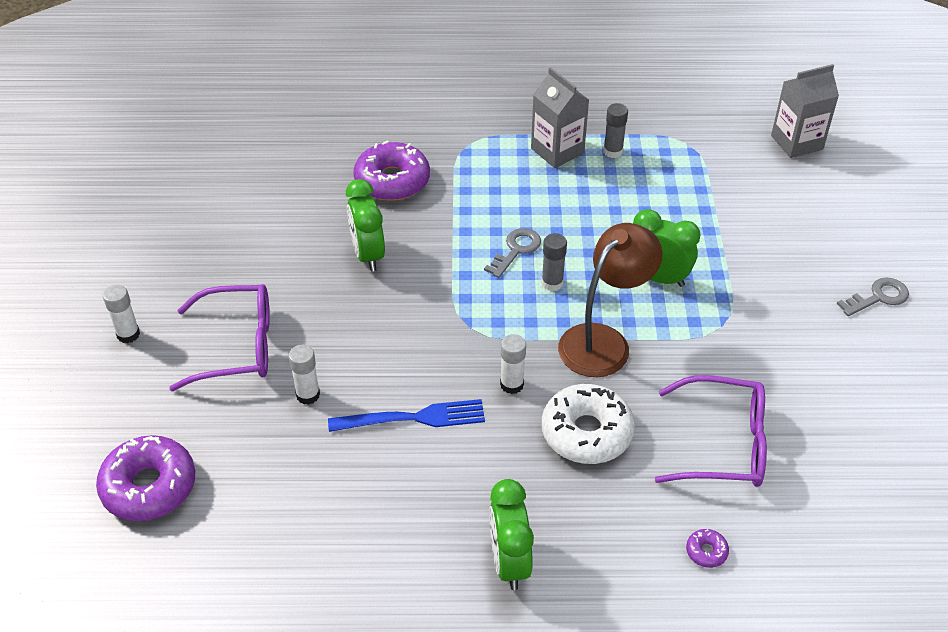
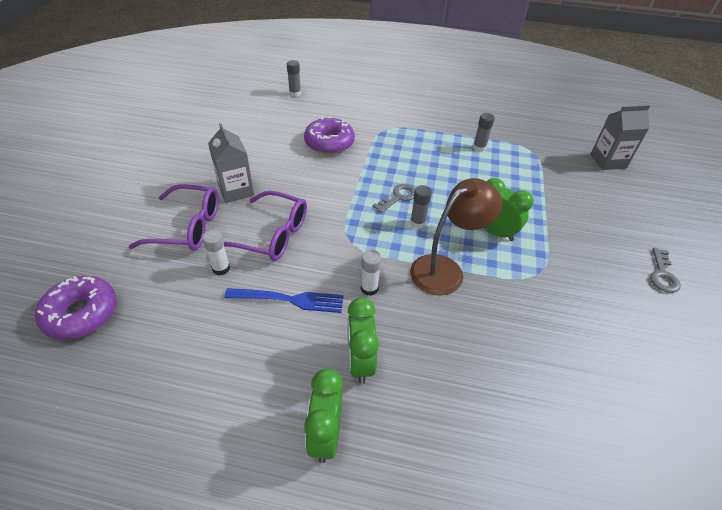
camera: 10 degrees right, 0 degrees up
white glue stick [103,284,140,343] -> none
green clock [346,179,385,272] -> green clock moved to [347,297,379,384]
grey carton [531,67,589,168] -> grey carton moved to [208,123,254,203]
white donut [542,384,635,464] -> none
purple glasses [655,375,767,487] -> purple glasses moved to [224,191,307,261]
purple donut [686,529,729,568] -> none
grey key [837,277,909,316] -> grey key turned 120 degrees clockwise [650,248,681,293]
none -> grey glue stick [287,60,301,97]

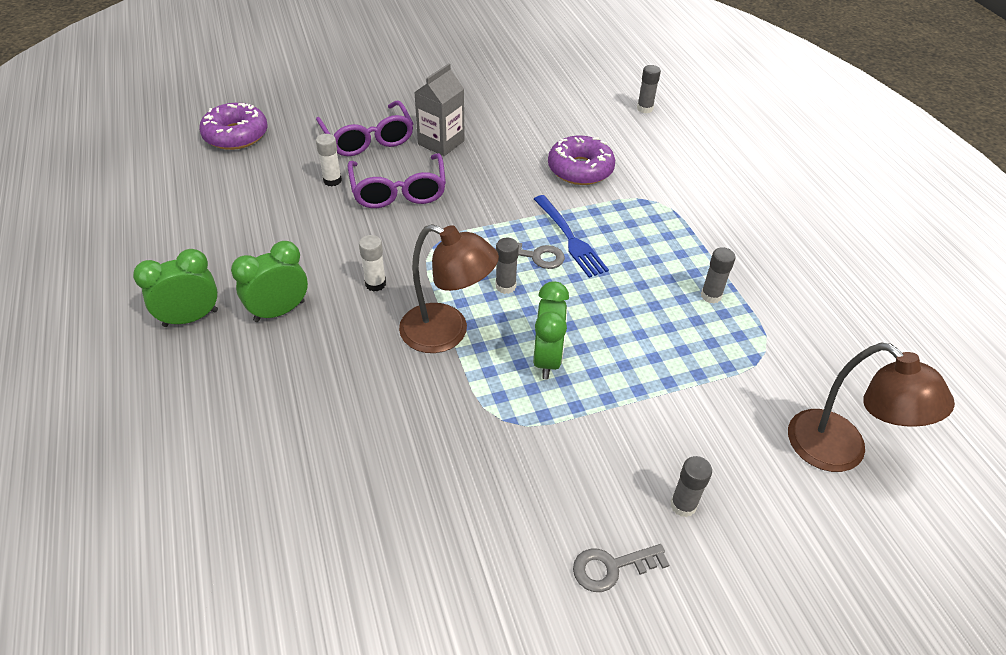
camera: 60 degrees right, 0 degrees up
blue fork [224,288,344,313] -> blue fork moved to [534,195,609,278]
grey carton [590,105,650,170] -> brown lamp [788,343,955,472]
none -> grey glue stick [670,456,712,517]

